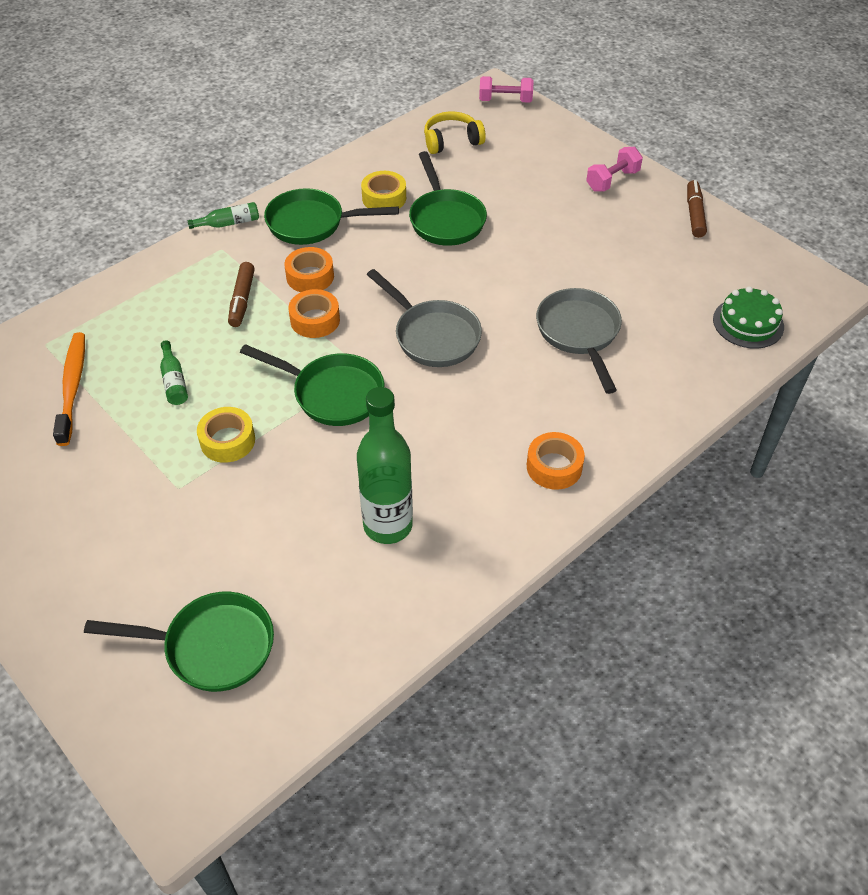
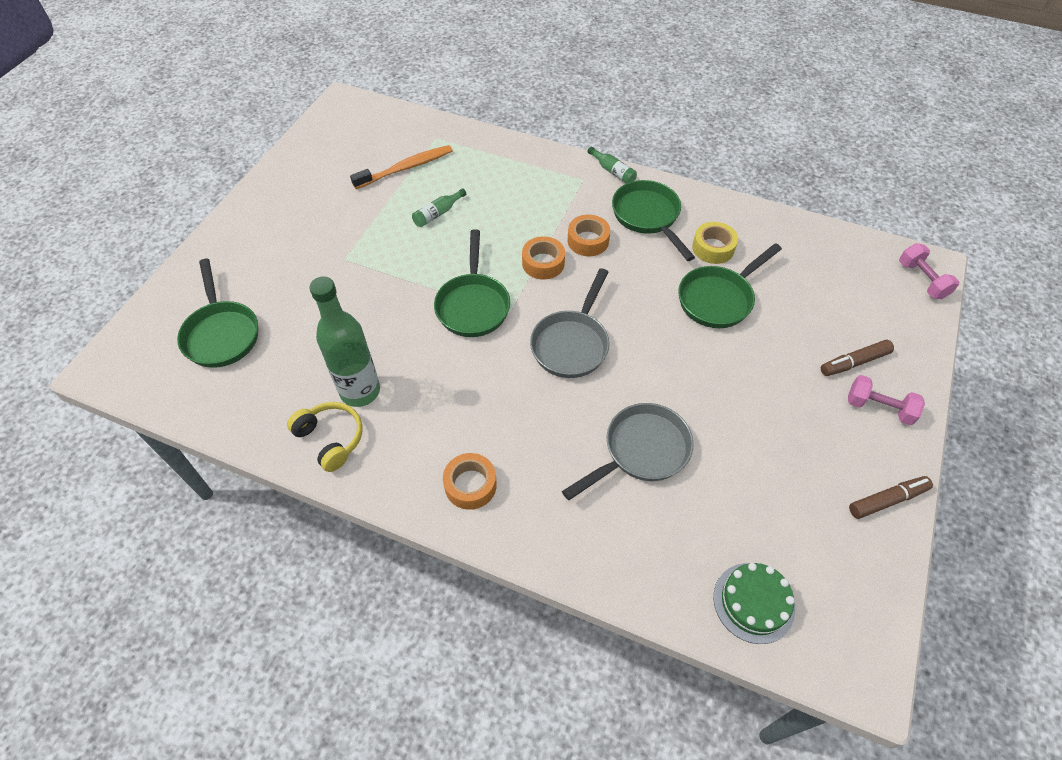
camera: 65 degrees right, 5 degrees up
yellow tape [197,407,255,463] -> none
brown marker [228,262,255,327] -> brown marker moved to [821,340,894,376]
yellow headphones [424,111,486,154] -> yellow headphones moved to [287,402,363,472]

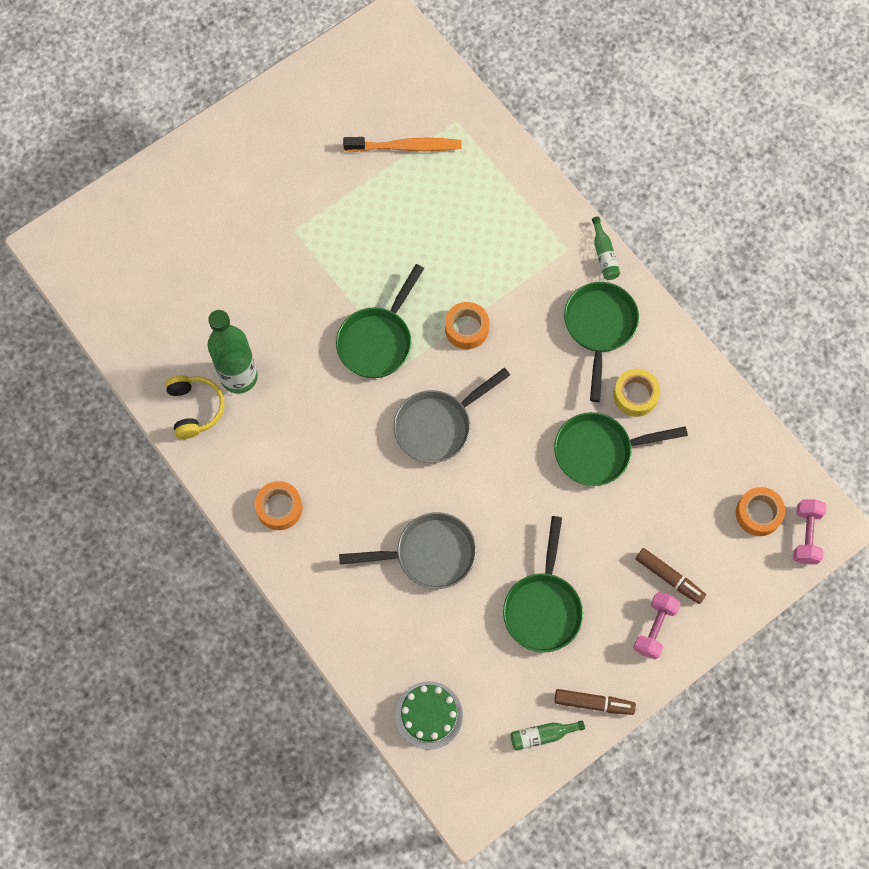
camera: 30 degrees right, 15 degrees up
green pan [177,259,258,368] -> green pan moved to [503,516,583,653]
green bottle [412,188,466,227] -> green bottle moved to [510,721,585,750]
orange tape [568,215,610,256] -> orange tape moved to [736,487,786,536]
brown marker [821,340,894,376] -> brown marker turned 150 degrees counterclockwise [636,548,706,604]
pink dumbbell [848,375,925,425] -> pink dumbbell turned 60 degrees clockwise [633,592,681,659]

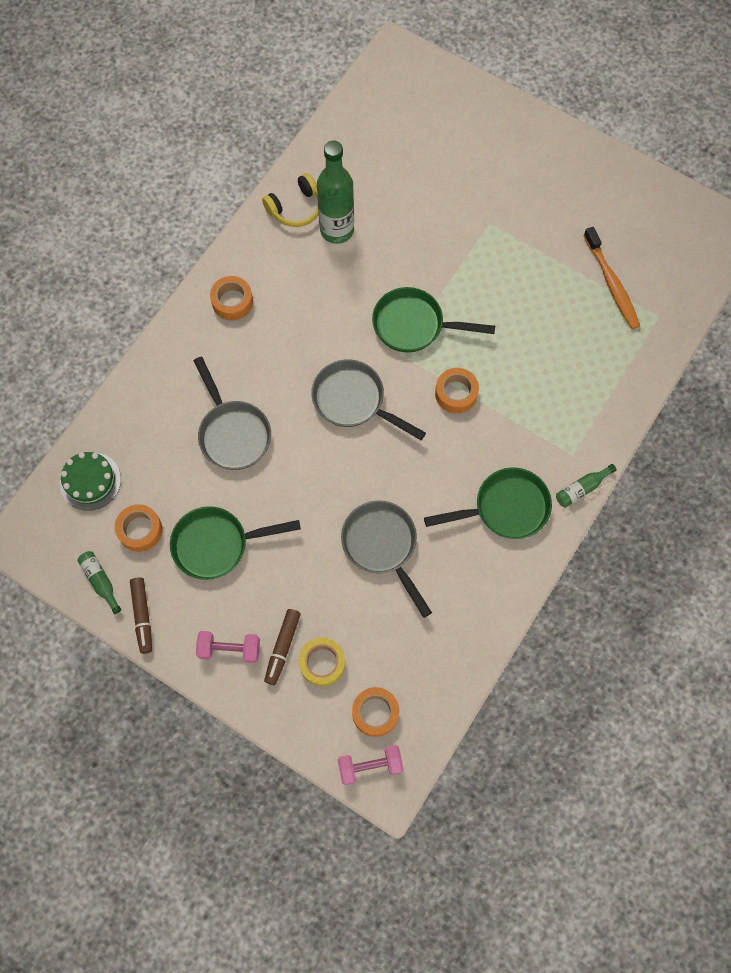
camera: 70 degrees right, 0 degrees up
green pan [554,412,688,486] -> grey pan [341,500,432,618]
yellow tape [613,369,660,417] -> yellow tape moved to [299,638,345,687]
none -> orange tape [115,504,162,552]

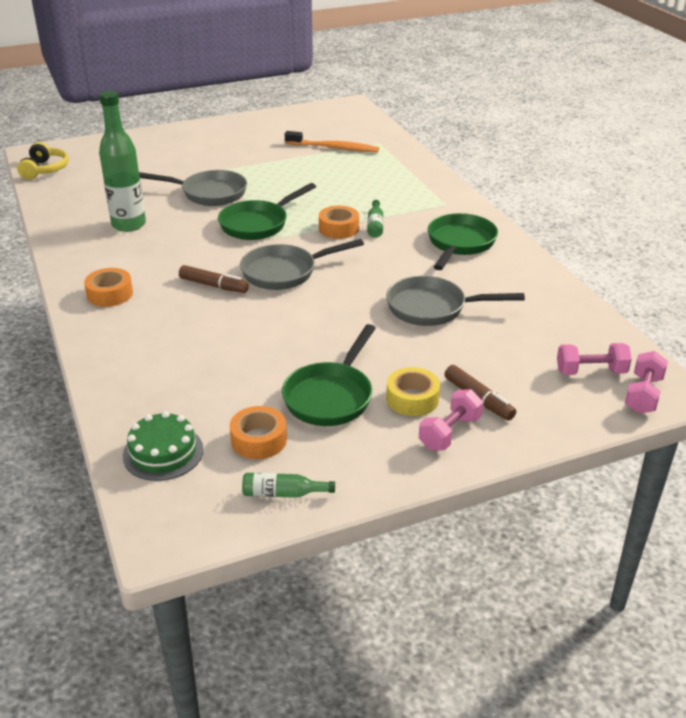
camera: 55 degrees left, 35 degrees down
brown marker [130,577,152,654] -> brown marker moved to [179,265,249,293]
grey pan [194,357,271,470] -> grey pan moved to [139,170,247,206]
yellow headphones [262,173,319,227] -> yellow headphones moved to [17,142,69,179]
yellow tape [299,638,345,687] -> yellow tape moved to [386,367,440,416]
orange tape [352,687,399,737] -> pink dumbbell [557,343,632,375]
green bottle [556,464,617,508] -> green bottle moved to [367,200,383,238]

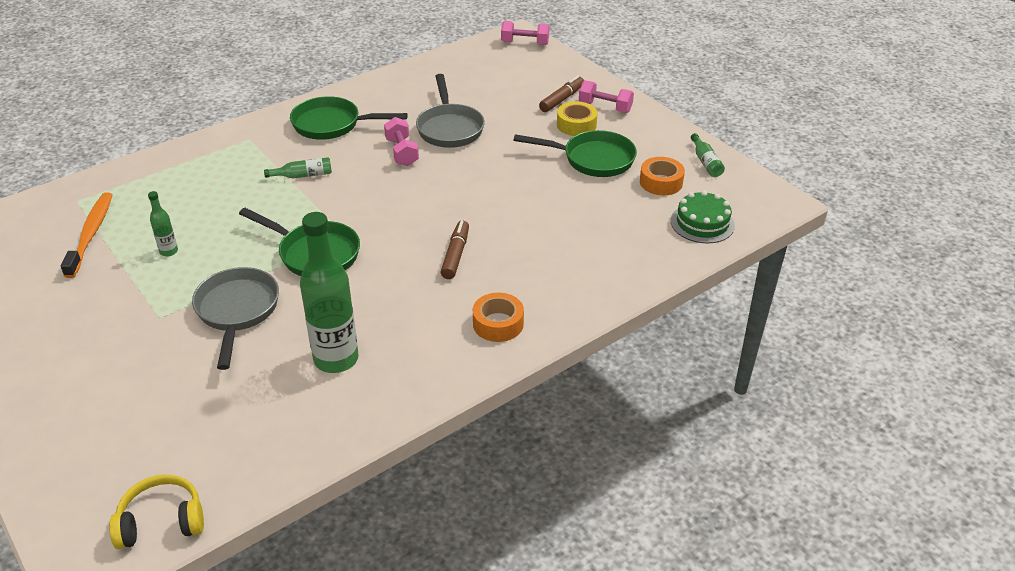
camera: 105 degrees left, 5 degrees up
grey pan [240,239,364,290] -> none
orange tape [319,206,359,239] -> none
pink dumbbell [557,343,632,375] -> pink dumbbell moved to [384,117,419,166]
none -> green bottle [148,191,178,256]

